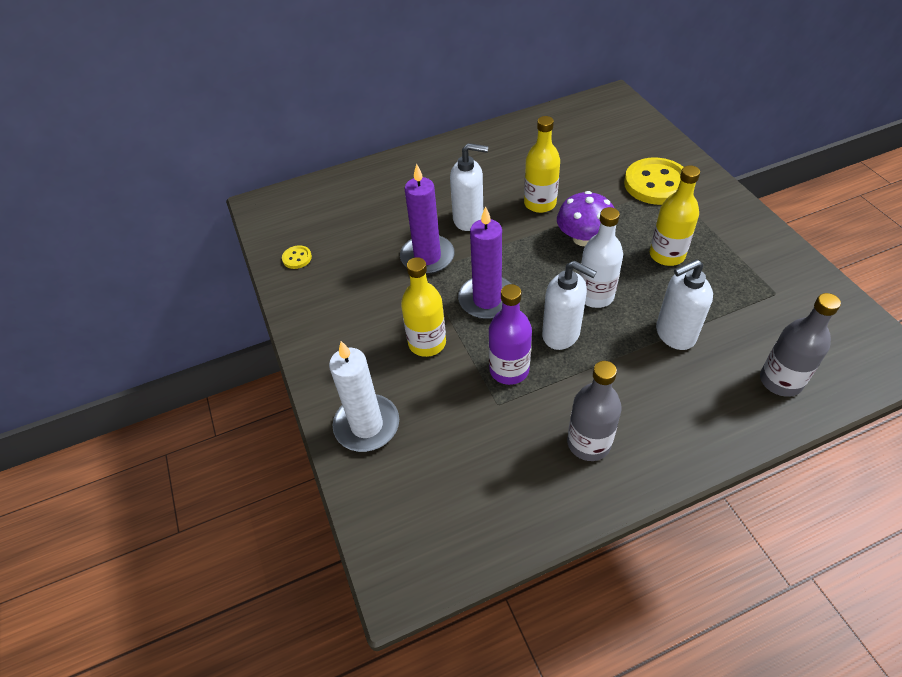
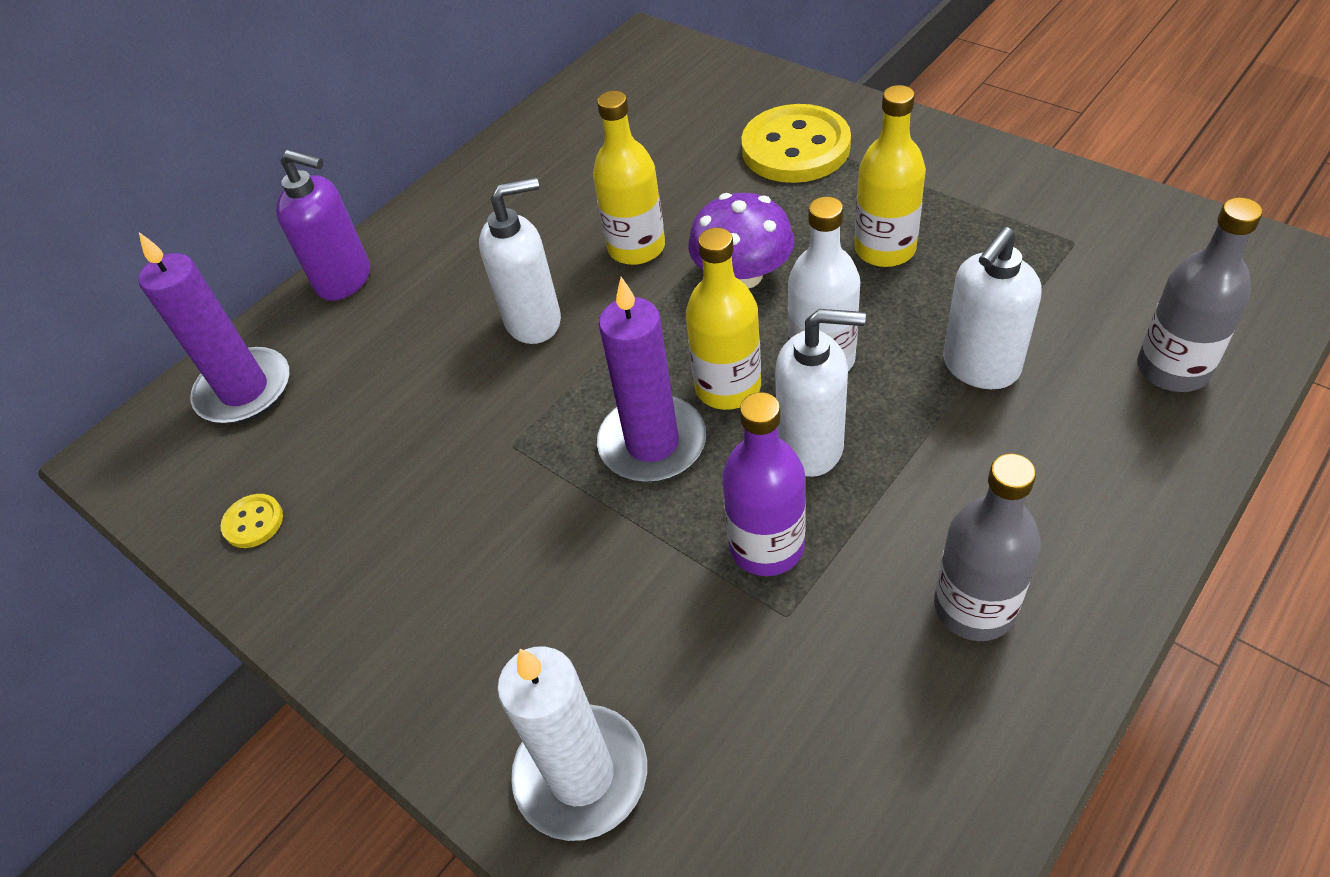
camera: 25 degrees left, 0 degrees up
purple candle [400,164,455,274] -> purple candle moved to [138,232,290,424]
yellow bottle [401,257,446,357] -> yellow bottle moved to [686,228,761,410]
none -> purple soap dispenser [276,150,370,301]

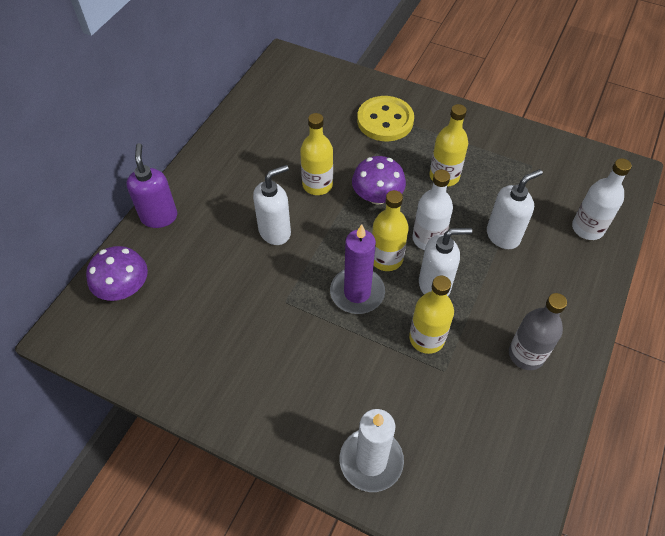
camera: 20 degrees left, 5 degrees up
purple candle [138,232,290,424] -> purple mushroom [86,246,148,301]
yellow button [221,494,283,548] -> none
purple soap dispenser [276,150,370,301] -> purple soap dispenser turned 105 degrees counterclockwise [126,143,177,228]
purple bottle [722,392,806,576] -> yellow bottle [409,276,454,354]
white soap dispenser [943,227,1041,389] -> white soap dispenser turned 150 degrees counterclockwise [487,169,543,249]
grey bottle [1137,197,1263,392] -> white bottle [572,158,632,240]

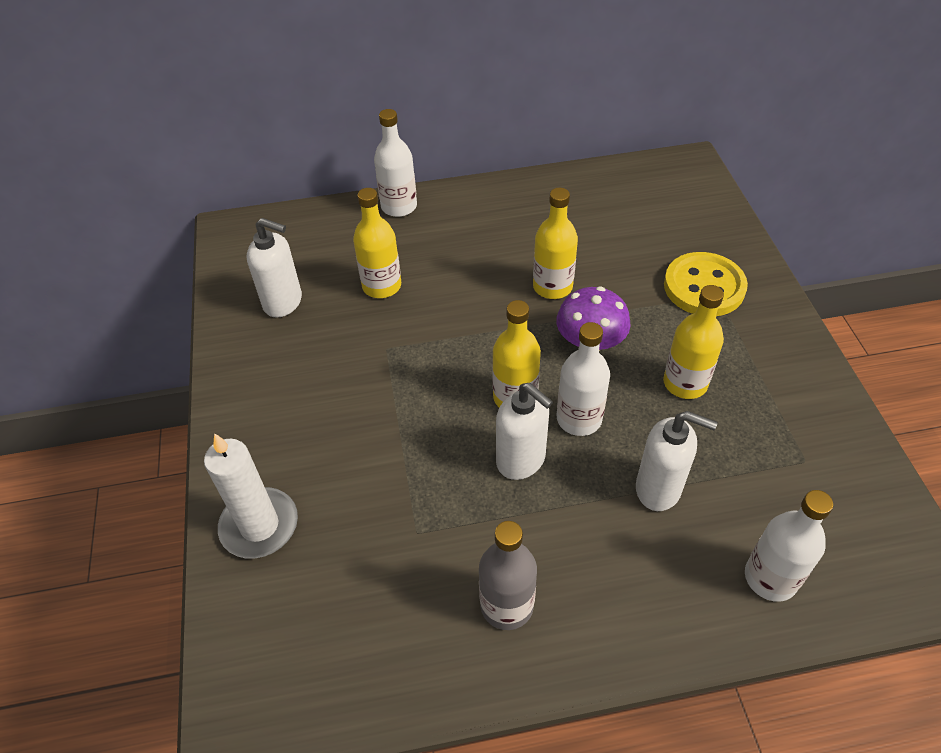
camera: 55 degrees right, 5 degrees down
purple mushroom [86,246,148,301] -> none
purple soap dispenser [126,143,177,228] -> white bottle [374,109,417,217]
white soap dispenser [253,165,291,245] -> white soap dispenser moved to [247,218,302,318]
purple candle [330,224,385,314] -> none
yellow bottle [409,276,454,354] -> yellow bottle moved to [353,188,401,298]

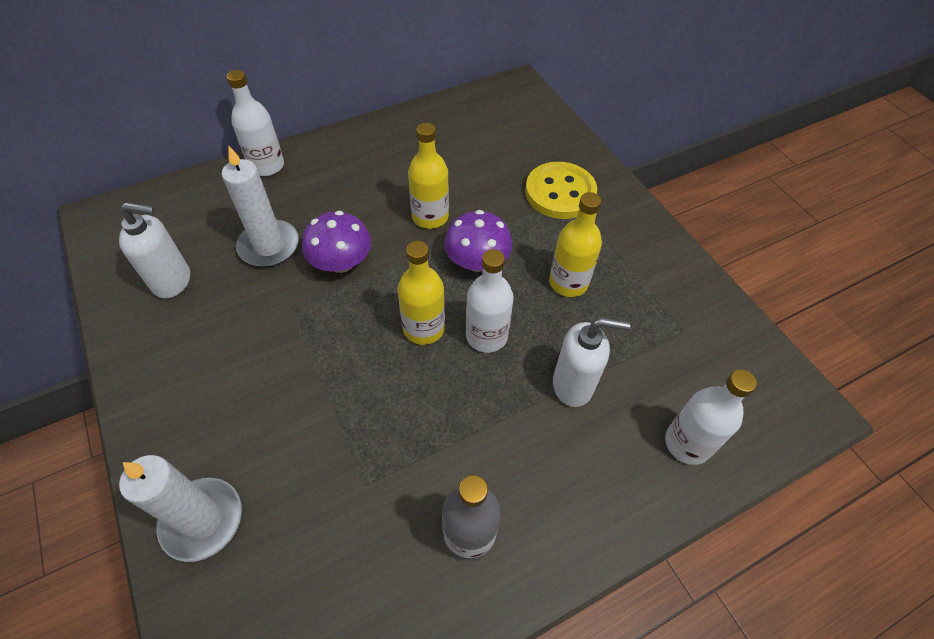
camera: 20 degrees left, 5 degrees up
yellow bottle [353,188,401,298] -> white candle [222,146,299,267]
white soap dispenser [496,383,553,480] -> none
none -> purple mushroom [302,211,371,273]

